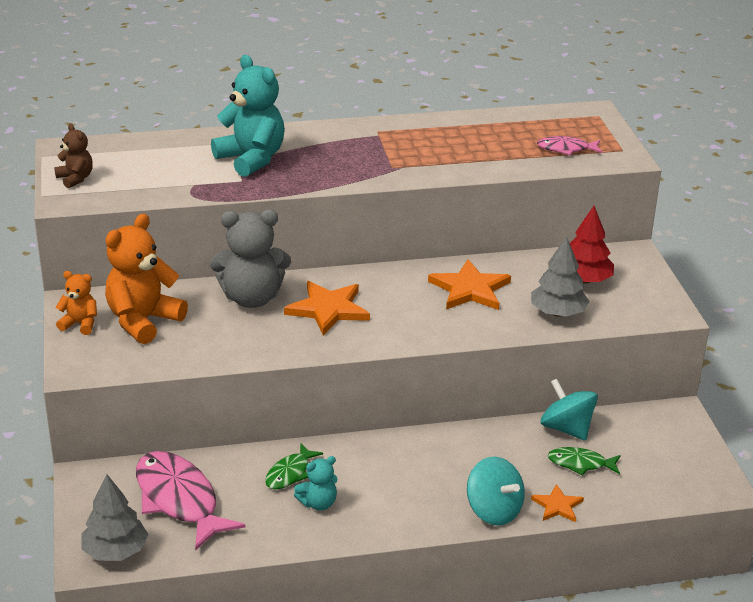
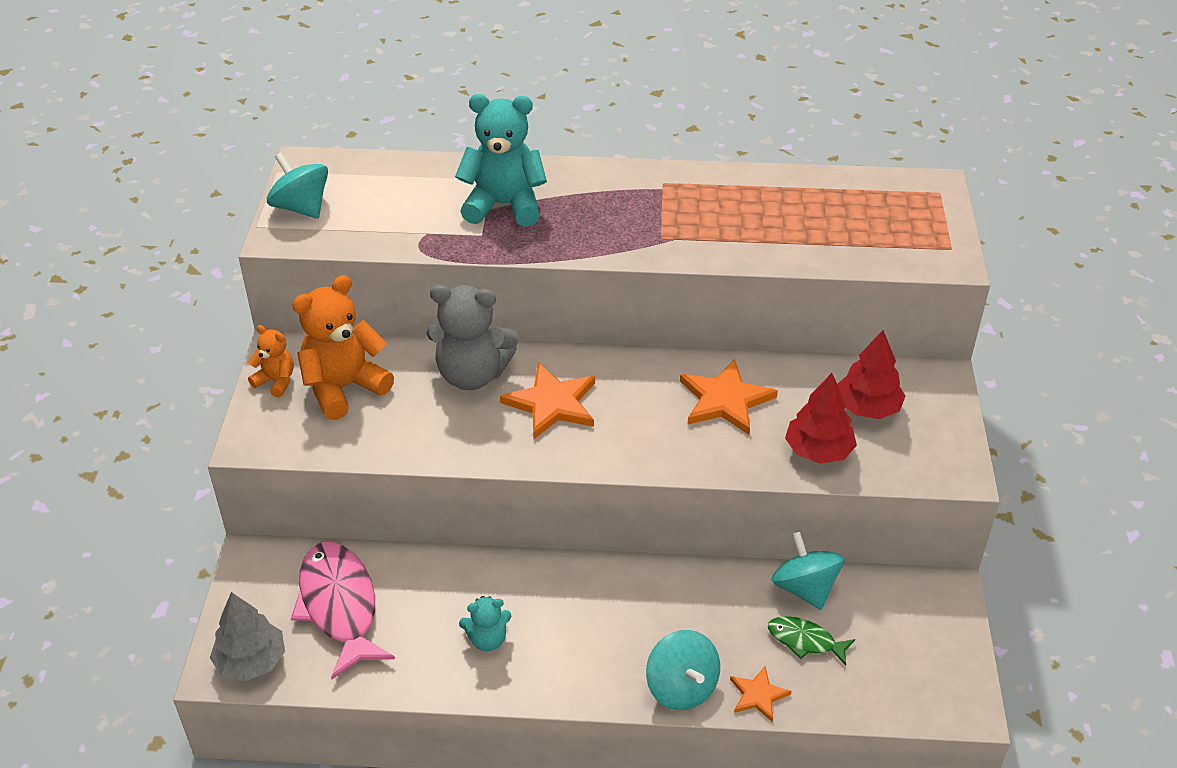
camera: 15 degrees right, 10 degrees up
brown teddy bear [54,124,93,188] -> turquoise spinning top [267,153,328,219]
turquoise teddy bear [211,55,285,177] -> turquoise teddy bear turned 60 degrees counterclockwise [455,94,547,227]
green fish [265,443,323,489] -> none
grey tree [531,236,589,317] -> red tree [785,373,857,464]
pink fish [537,136,602,155] -> none

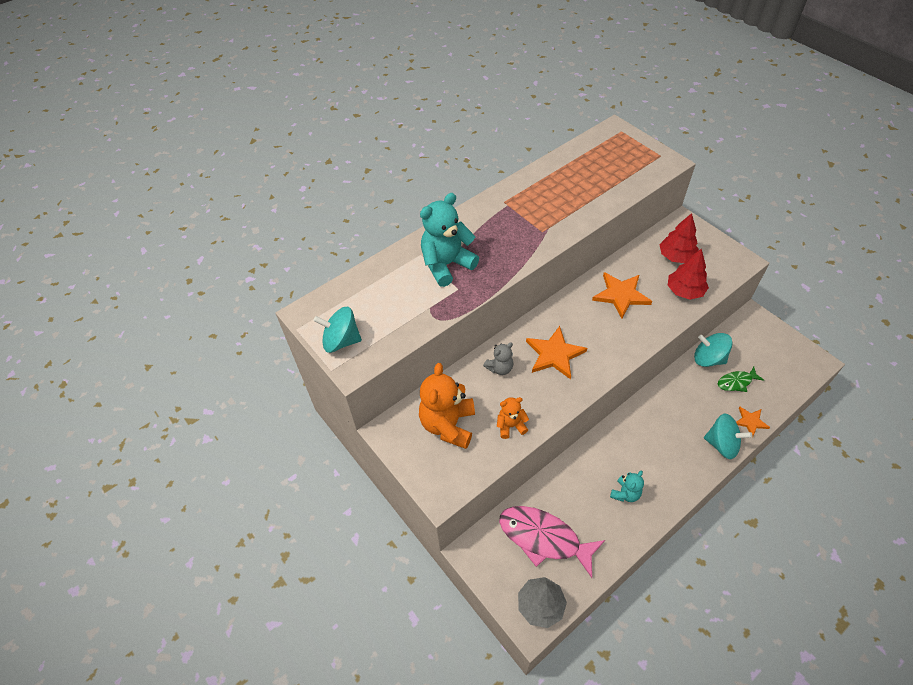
camera: 40 degrees left, 10 degrees up
orange teddy bear [248,325,294,397] -> orange teddy bear moved to [497,397,529,439]
grey teddy bear [426,285,519,390] -> grey teddy bear [483,343,514,375], size x0.52

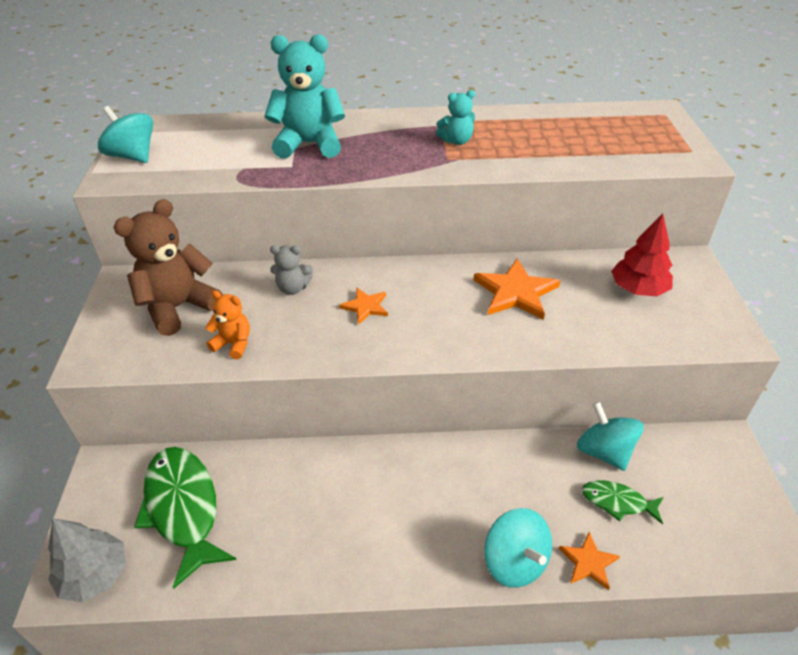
camera: 35 degrees right, 10 degrees down
orange teddy bear [419,363,475,449] -> brown teddy bear [113,199,223,336]
pink fish [499,506,605,578] -> green fish [134,447,236,589]
orange star [526,326,588,379] -> orange star [339,288,388,325], size x0.57
turquoise teddy bear [610,471,644,502] -> turquoise teddy bear moved to [436,90,475,145]
red tree [668,248,709,300] -> none

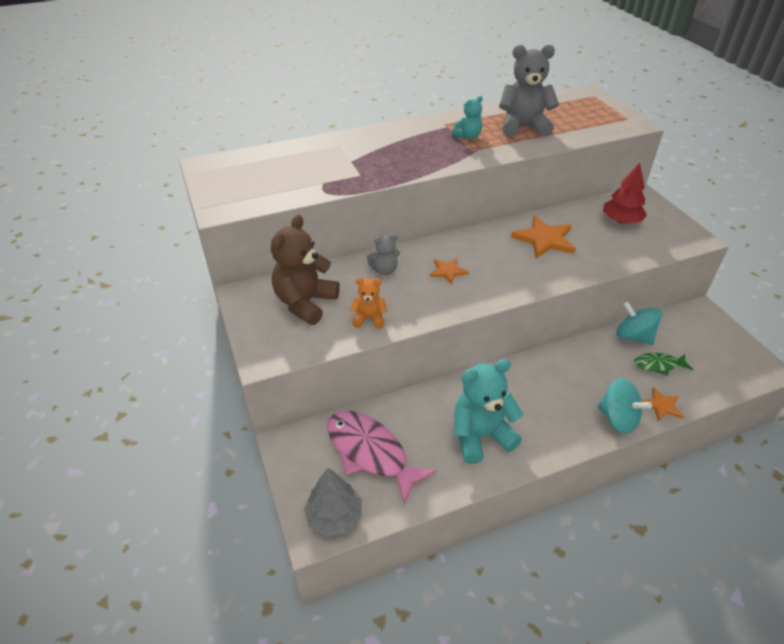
camera: 20 degrees left, 0 degrees up
turquoise spinning top [98,106,153,163] -> none
green fish [134,447,236,589] -> pink fish [327,411,437,504]
turquoise teddy bear [264,34,345,159] -> turquoise teddy bear moved to [454,359,523,464]
none -> grey teddy bear [499,45,559,137]

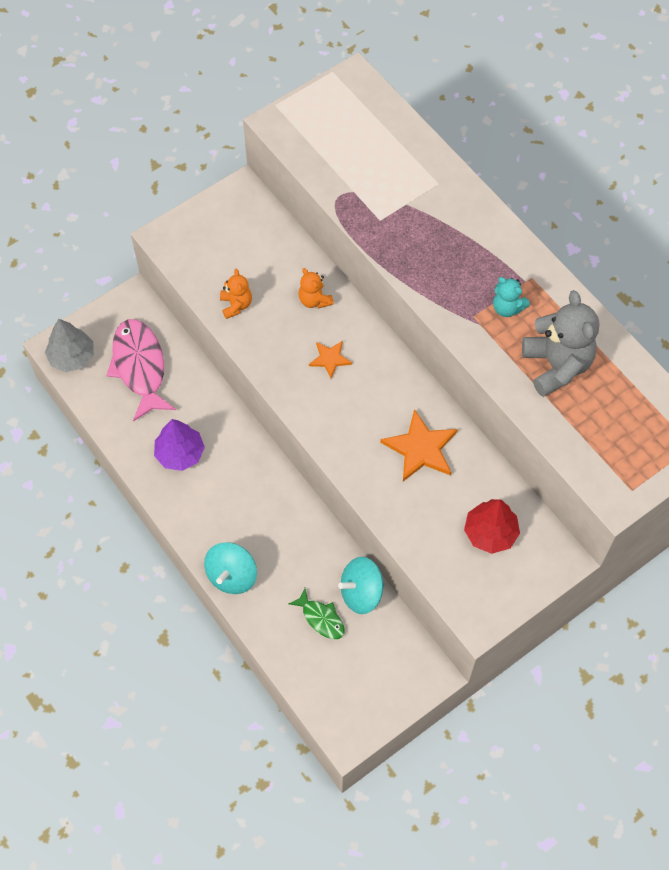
camera: 75 degrees right, 20 degrees up
brown teddy bear [271,214,340,325] -> none
pink fish [327,411,437,504] -> pink fish turned 45 degrees counterclockwise [106,319,176,422]
grey teddy bear [367,234,400,275] -> orange teddy bear [298,268,334,308]
turquoise teddy bear [454,359,523,464] -> purple tree [154,419,205,471]
turquoise spinning top [616,301,662,345] -> turquoise spinning top turned 135 degrees counterclockwise [338,557,384,614]
green fish [634,353,693,376] -> green fish turned 150 degrees clockwise [289,588,345,639]
orange star [641,387,684,421] -> none

